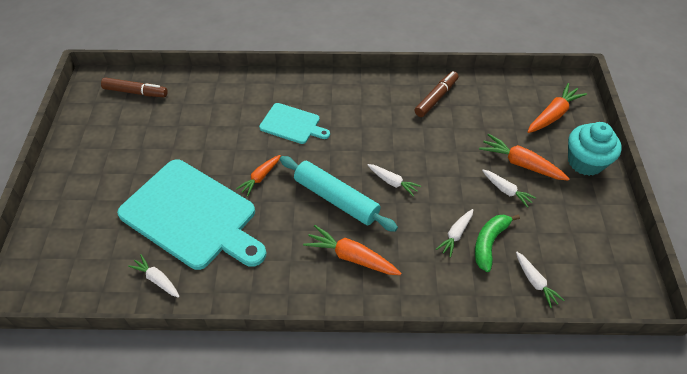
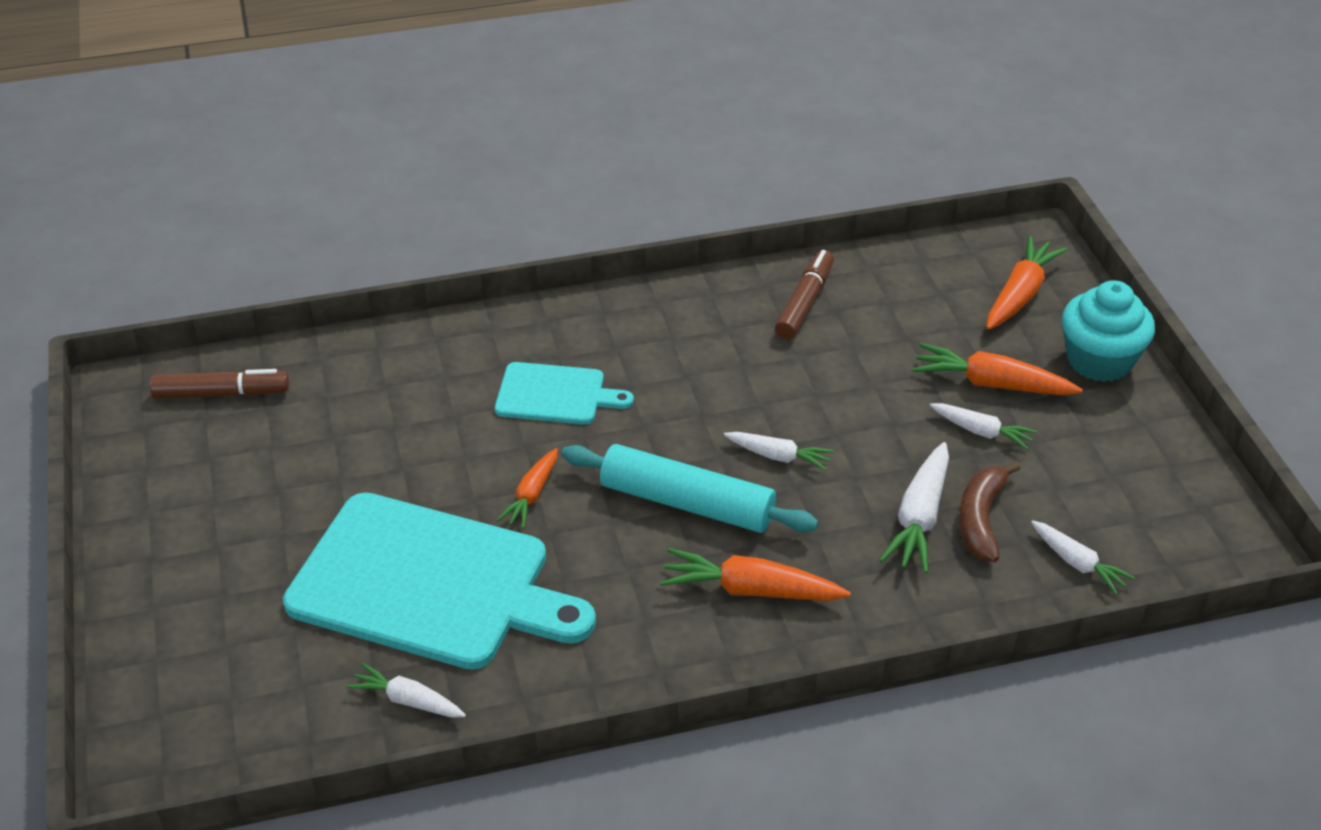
camera: 15 degrees left, 10 degrees down
white carrot [436,209,473,257] -> white carrot [879,442,949,573], size x1.57
green banana [475,214,520,272] -> brown banana [959,462,1021,562]

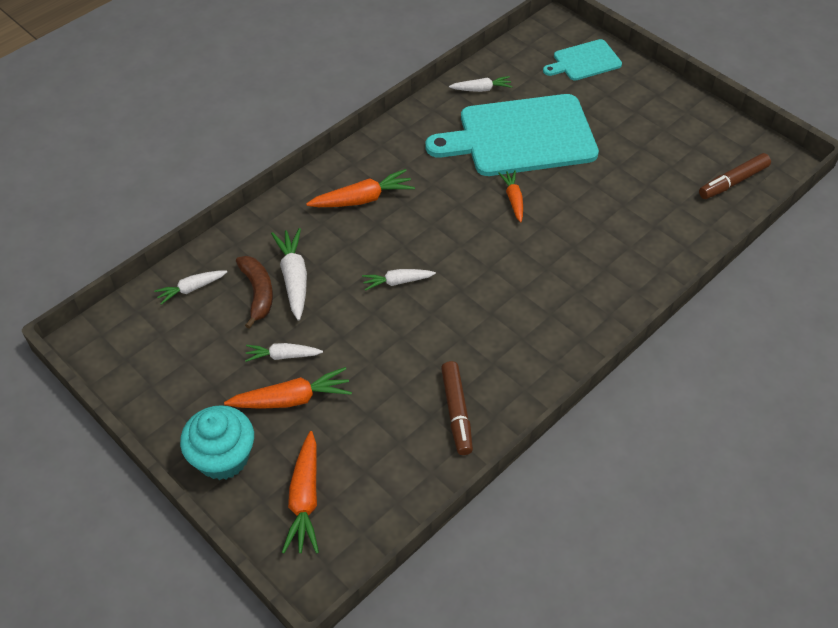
camera: 150 degrees right, 10 degrees up
turquoise cutting board [495,362,634,424] -> turquoise cutting board moved to [543,39,622,81]
turquoise rolling pin [562,444,818,533] -> none
white carrot [1031,520,1135,595] -> white carrot turned 45 degrees counterclockwise [154,270,227,305]

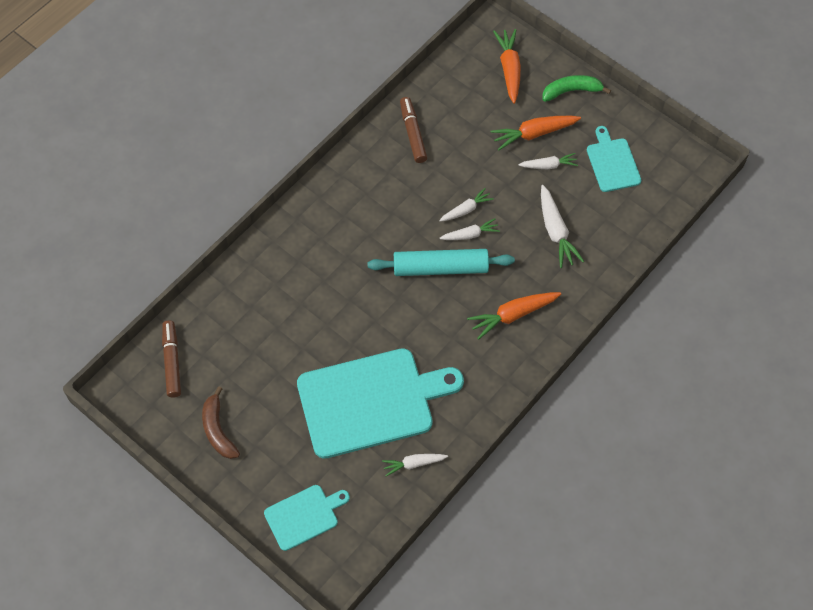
camera: 175 degrees right, 10 degrees up
white carrot [154,270,227,305] -> white carrot moved to [439,188,494,222]
turquoise cupcake [180,405,254,480] -> green banana [542,75,611,102]
brown banana [236,256,273,329] -> brown banana moved to [202,386,240,459]
orange carrot [498,170,523,222] -> none
brown marker [699,153,771,199] -> brown marker turned 60 degrees counterclockwise [162,320,181,398]
none -> turquoise rolling pin [367,249,515,276]
none -> turquoise cutting board [587,126,642,192]

